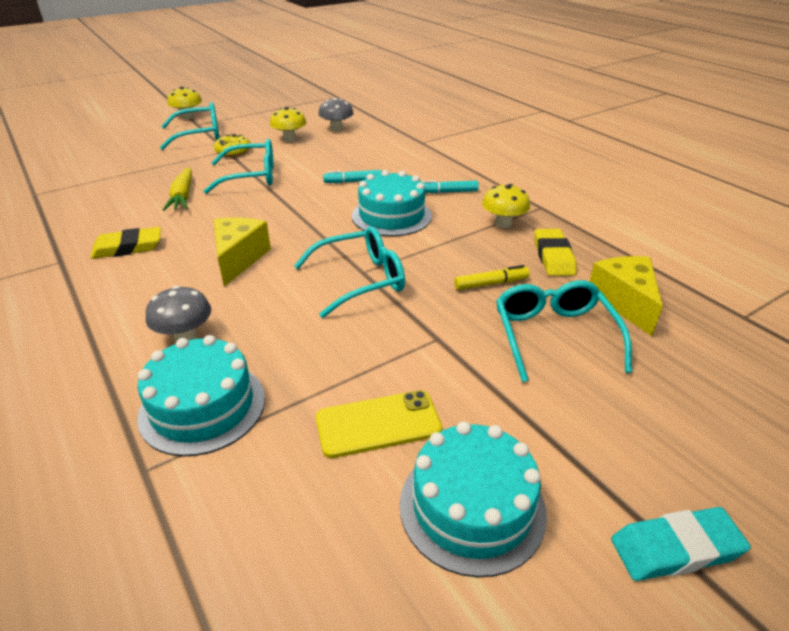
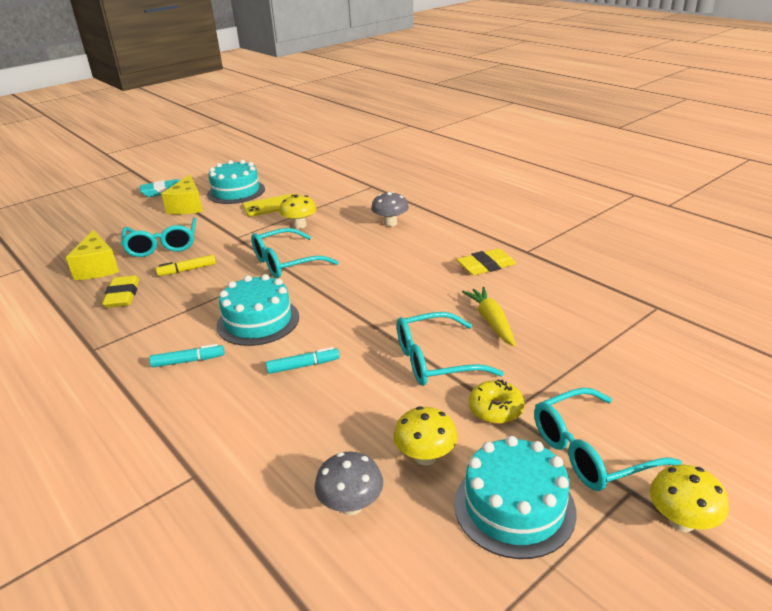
camera: 175 degrees right, 5 degrees down
turquoise cake [137,335,265,456] -> turquoise cake moved to [454,436,577,559]
yellow cheese [214,217,271,286] -> yellow cheese moved to [162,175,203,214]
yellow mushroom [482,184,530,228] -> yellow mushroom moved to [279,195,317,229]

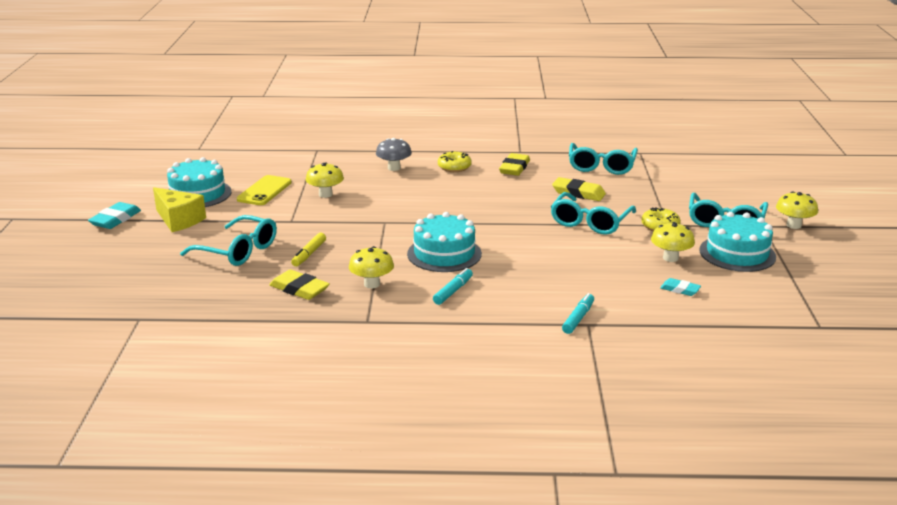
camera: 50 degrees left, 5 degrees down
yellow cheese [66,230,119,280] -> none
turquoise glasses [251,228,339,278] -> turquoise glasses moved to [569,143,638,175]
turquoise marker [266,347,340,374] -> turquoise marker moved to [562,293,594,334]
grey mushroom [315,452,383,515] -> turquoise eraser [660,278,701,296]
yellow carrot [462,287,516,347] -> yellow eraser [552,177,606,201]
none -> yellow mushroom [349,246,394,289]
none -> yellow donut [438,151,472,172]

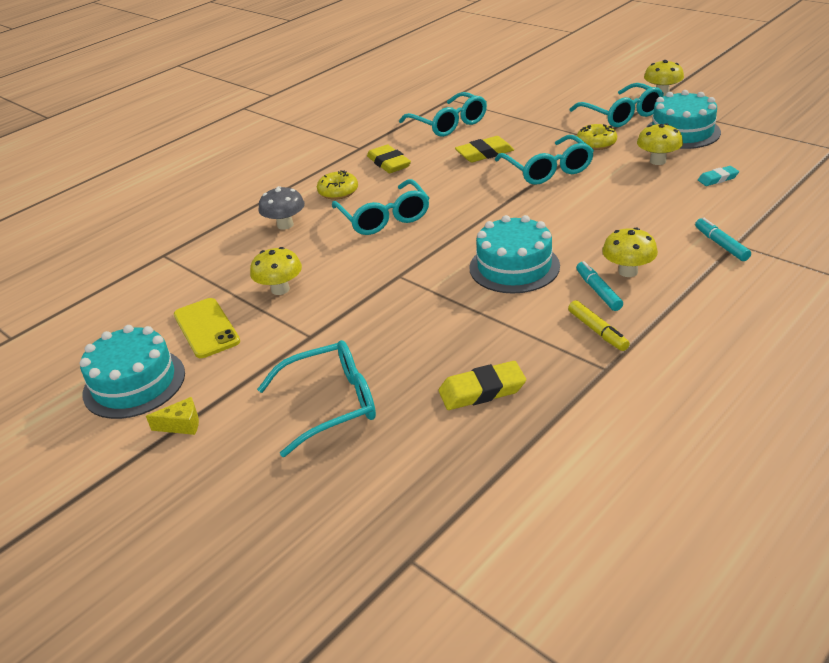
camera: 45 degrees left, 10 degrees up
turquoise eraser [88,202,141,229] -> none
yellow cheese [153,187,206,232] -> yellow cheese [146,397,199,435], size x0.53
yellow marker [291,233,326,267] -> yellow marker moved to [568,300,630,351]
yellow mushroom [349,246,394,289] -> yellow mushroom moved to [602,227,658,277]
none -> turquoise glasses [332,179,429,235]

